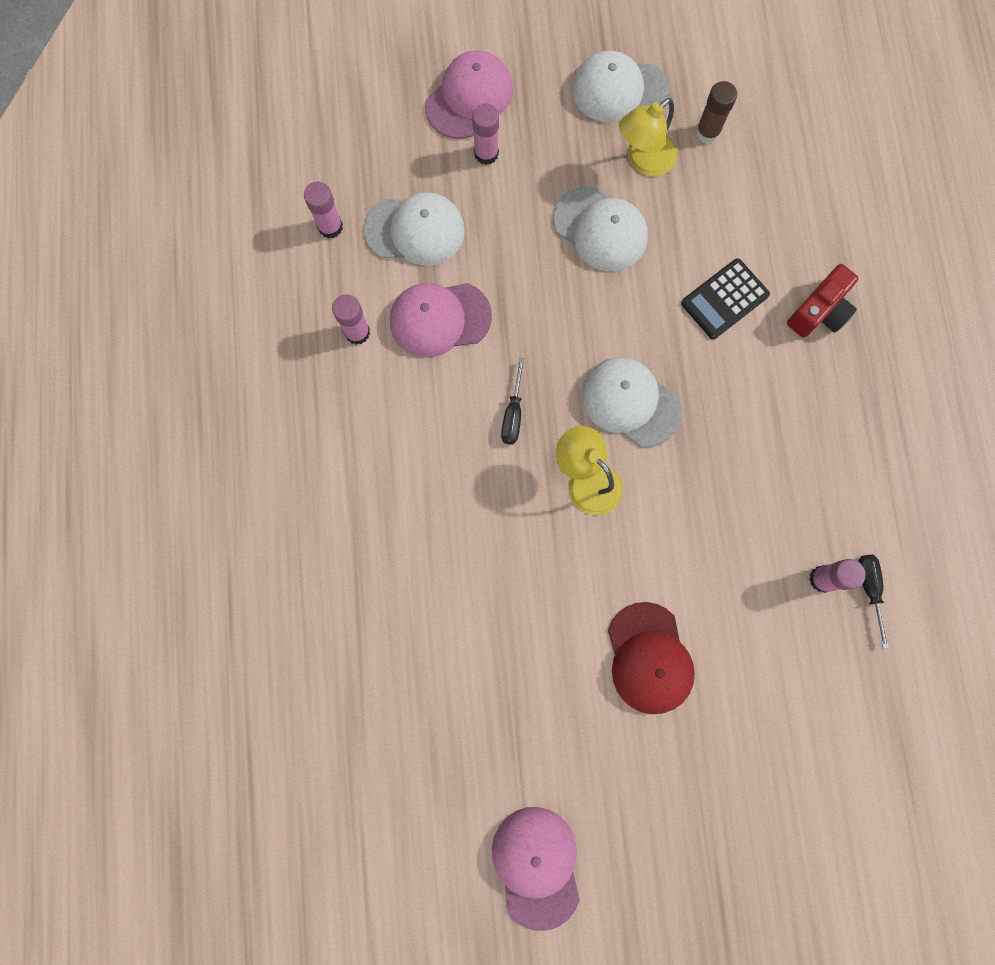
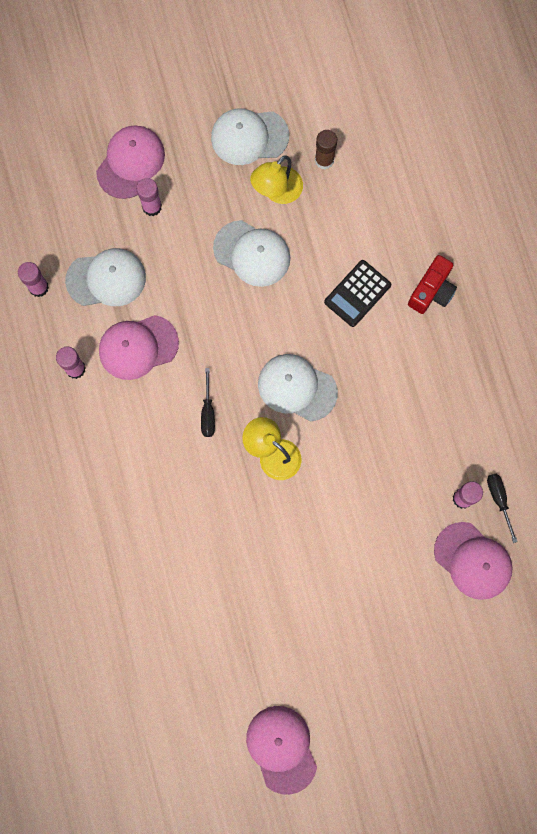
camera: 10 degrees left, 0 degrees up
red cap [608,602,695,714] -> none
none -> pink cap [434,522,513,600]

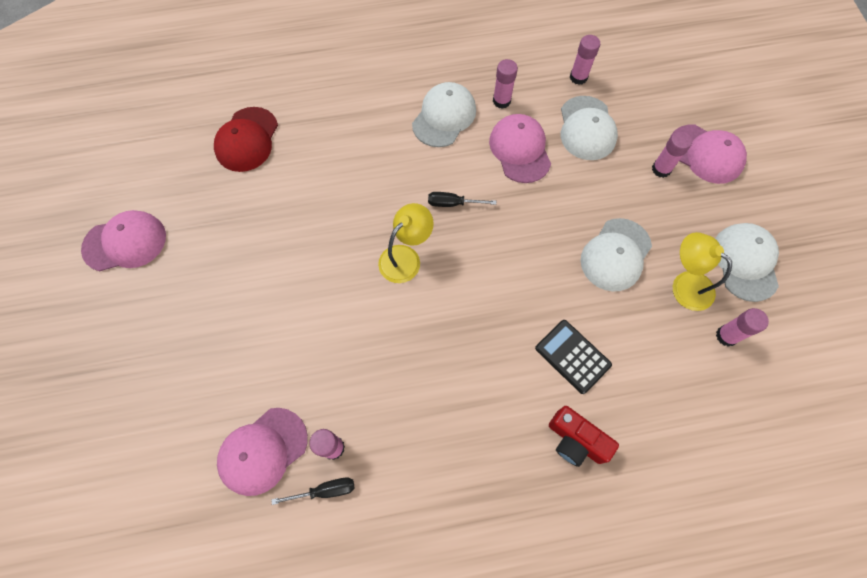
camera: 95 degrees right, 10 degrees down
white cap [258,354,338,421] -> white cap moved to [412,82,476,147]
brown glue stick [315,130,337,169] -> pink glue stick [716,308,769,347]
none -> red cap [214,107,278,172]

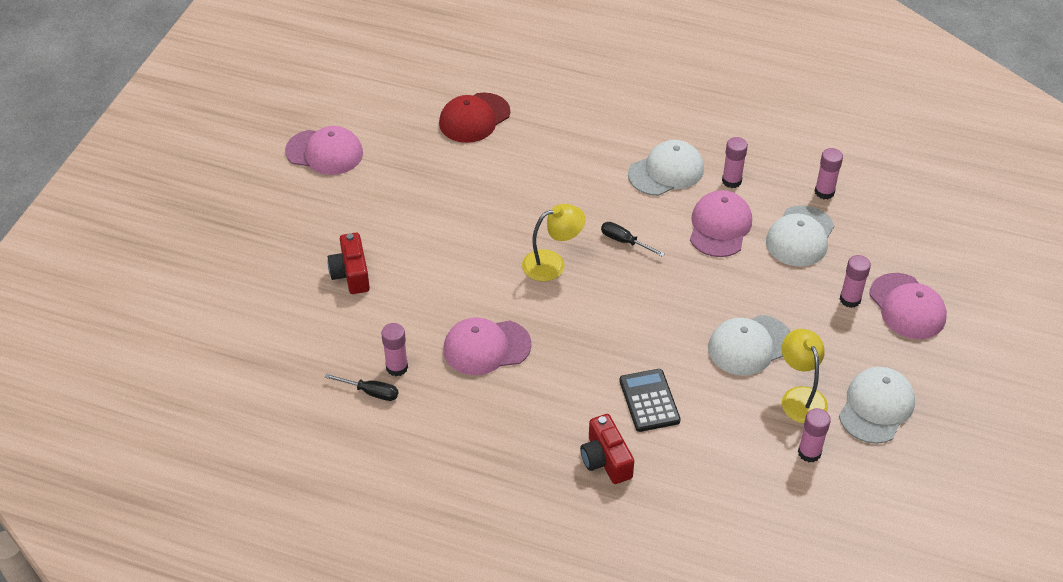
camera: 30 degrees right, 20 degrees down
pink cap [217,408,308,496] -> pink cap moved to [443,317,531,375]
none -> red camera [327,233,370,294]

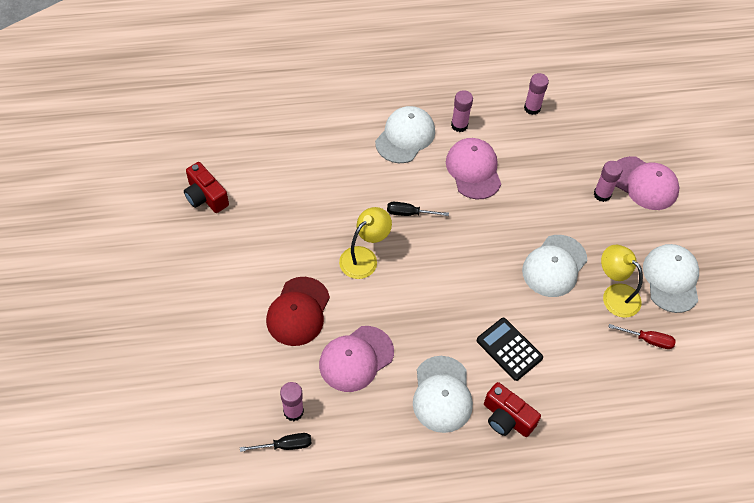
camera: 30 degrees left, 10 degrees up
pink cap [285,126,363,175] -> none
red camera [327,233,370,294] -> red camera moved to [184,162,229,213]
red cap [439,93,510,143] -> red cap moved to [266,277,330,346]
white cap [766,205,834,267] -> white cap moved to [413,356,473,433]
pink glue stick [798,408,831,463] -> red screwdriver [608,324,676,349]

